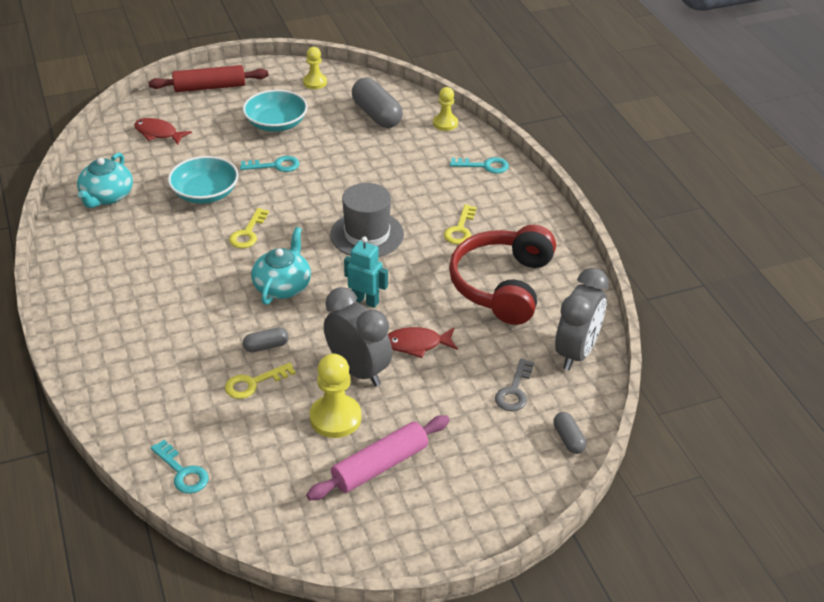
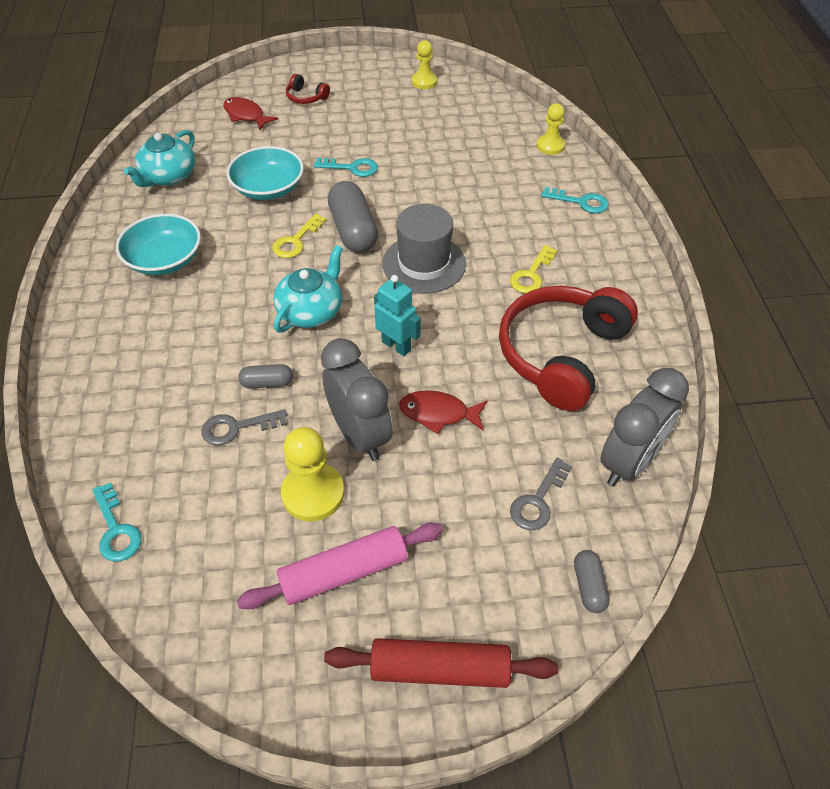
camera: 15 degrees right, 10 degrees up
red rolling pin [148,65,268,92] -> red rolling pin moved to [324,638,558,688]
yellow key [225,362,296,399] -> grey key [202,409,287,446]
turquoise bowl [243,90,308,132] -> turquoise bowl moved to [116,214,201,275]
grey capsule [352,78,403,128] -> grey capsule moved to [328,181,378,253]
none -> red headphones [286,74,330,104]

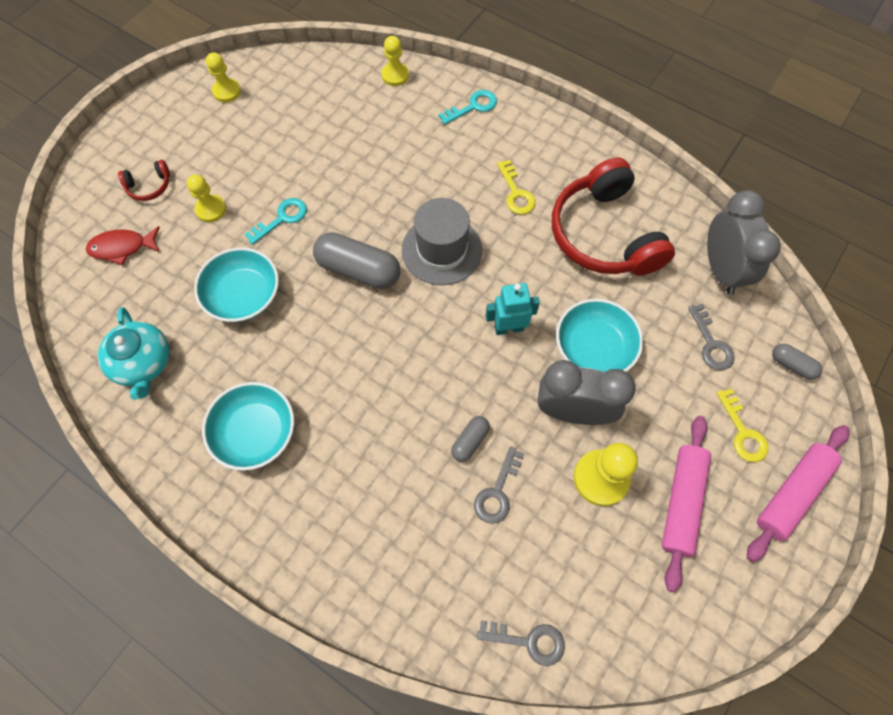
camera: 50 degrees left, 15 degrees up
turquoise key [92,482,142,562] -> grey key [477,620,565,666]
yellow key [272,213,327,258] -> yellow key moved to [717,388,769,462]
turquoise teapot [273,245,343,333] -> none
red rolling pin [324,638,558,688] -> pink rolling pin [747,425,849,562]
red fish [399,390,487,434] -> turquoise bowl [556,299,643,372]
none -> yellow pawn [187,175,226,222]

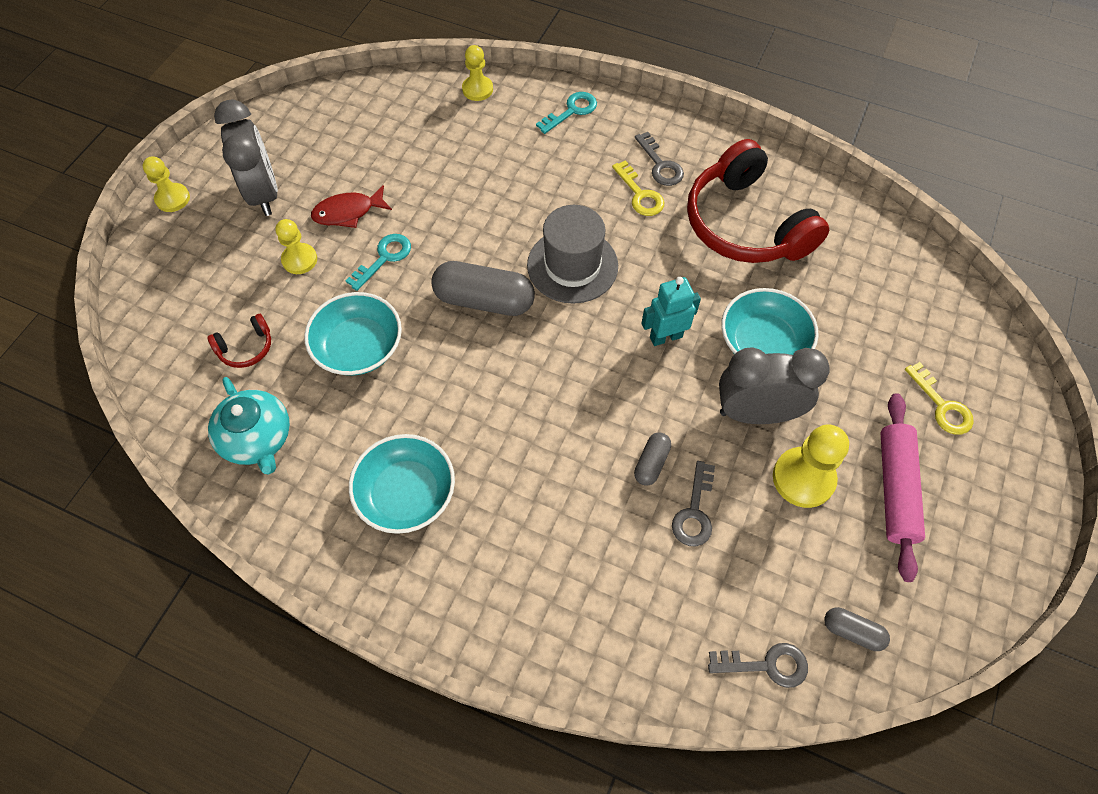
camera: 10 degrees left, 5 degrees down
red fish [86,226,160,265] -> red fish moved to [311,185,392,228]
red headphones [118,160,170,201] -> red headphones moved to [207,314,271,368]
yellow pawn [206,52,241,103] -> yellow pawn moved to [143,156,190,212]
grey key [688,304,735,370] -> grey key moved to [635,132,684,186]
grey clock [707,190,781,295] -> grey clock moved to [214,99,278,216]
pink rolling pin [747,425,849,562] -> none
grey capsule [772,344,823,380] -> grey capsule moved to [824,607,890,651]

